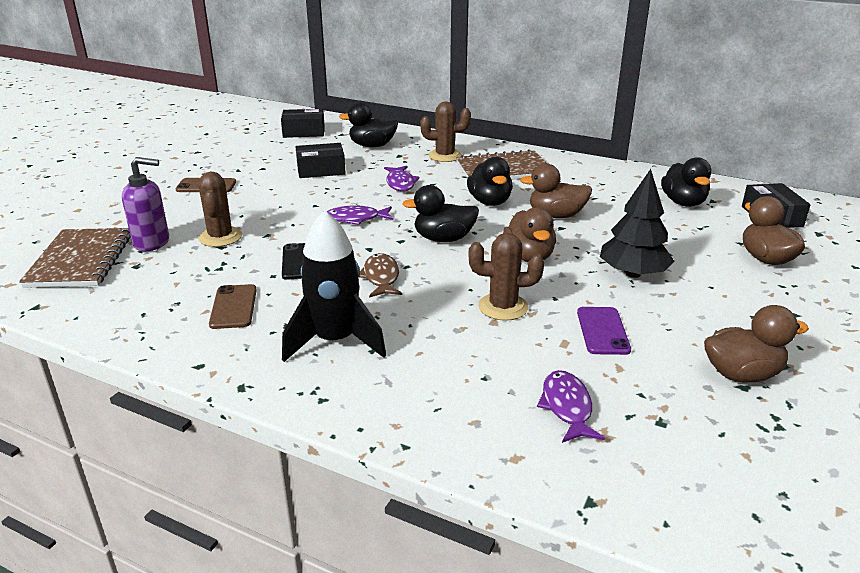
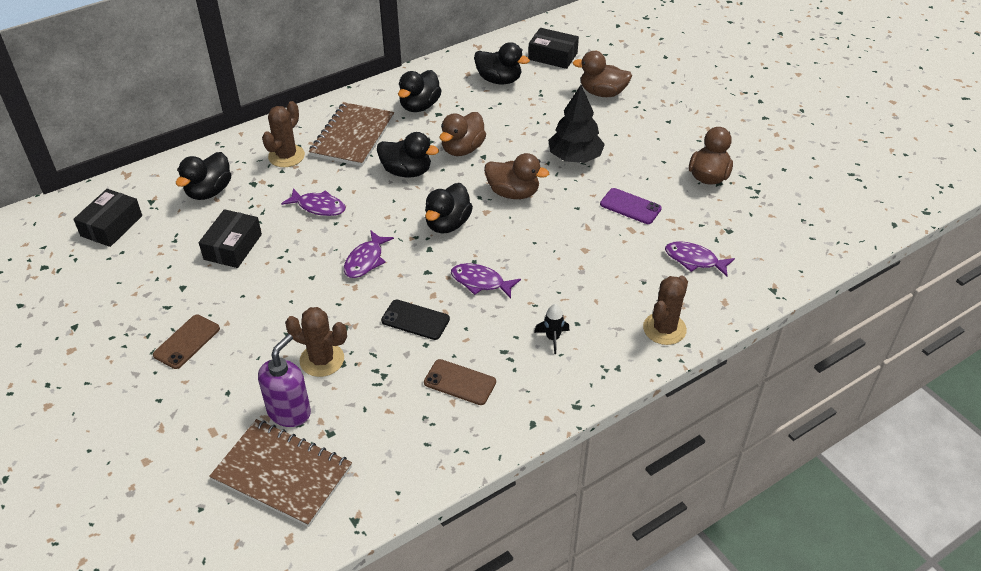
camera: 60 degrees left, 15 degrees up
black rocket [282,210,386,362] -> black rocket [534,304,570,354], size x0.44
brown fish [358,253,402,298] -> purple fish [451,263,521,298]
brown cactus [469,233,544,321] -> brown cactus moved to [643,276,688,345]
none -> black duck [398,70,442,112]

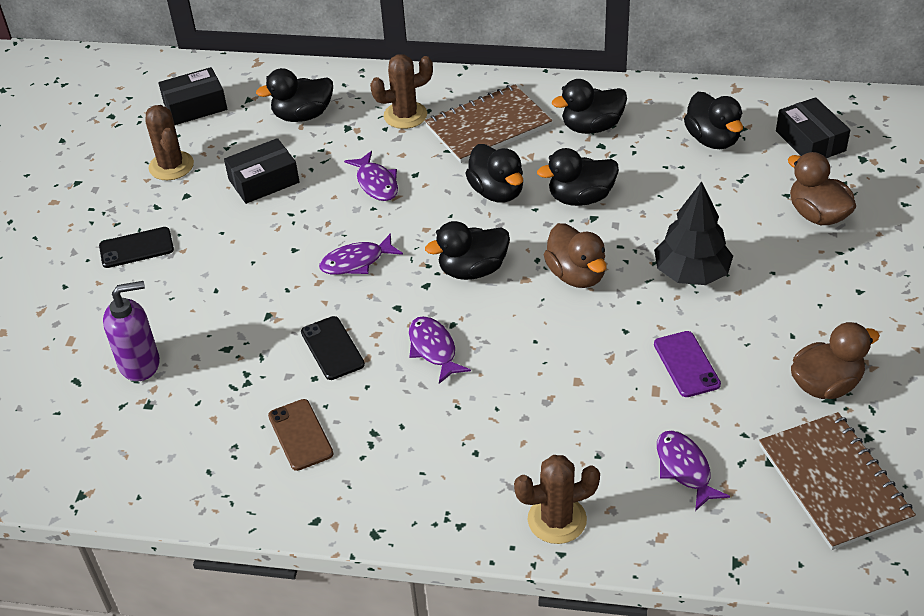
camera: 45 degrees right, 0 degrees up
brown phone [153,315,220,369] -> black phone [99,227,174,268]
brown notebook [209,419,352,527] -> brown notebook moved to [759,412,916,550]
brown cactus [285,307,347,377] -> brown cactus moved to [145,105,194,180]
brown duck [439,112,486,156] -> black duck [537,148,619,206]
black rocket [534,304,570,354] -> none

